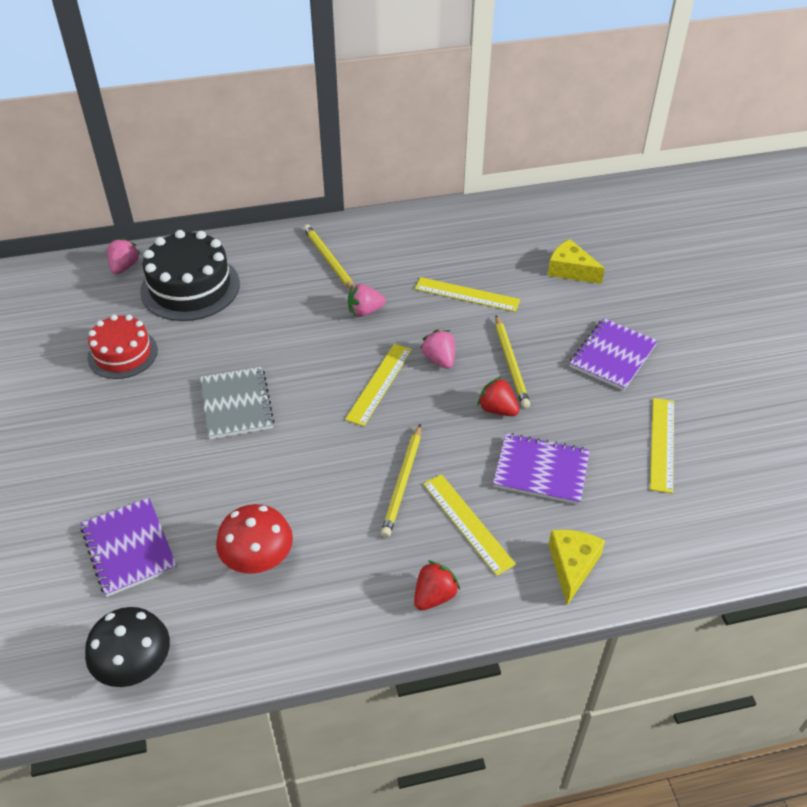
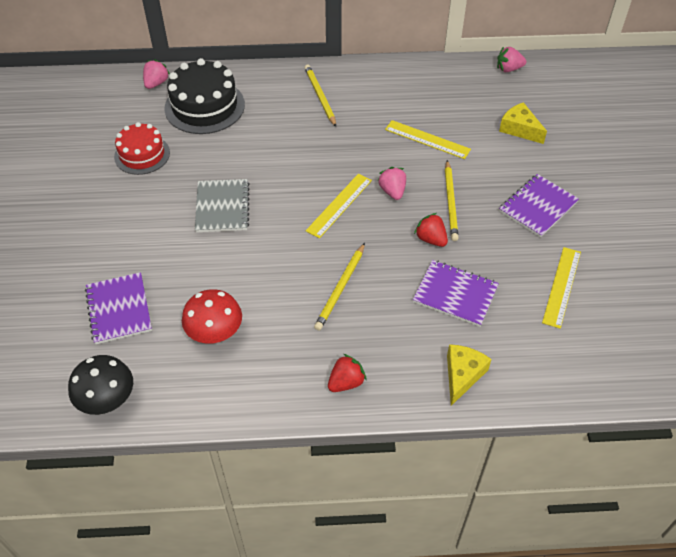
camera: 10 degrees right, 5 degrees up
pink strawberry [348,284,386,317] -> pink strawberry moved to [497,46,526,72]
yellow ruler [423,474,516,576] -> none

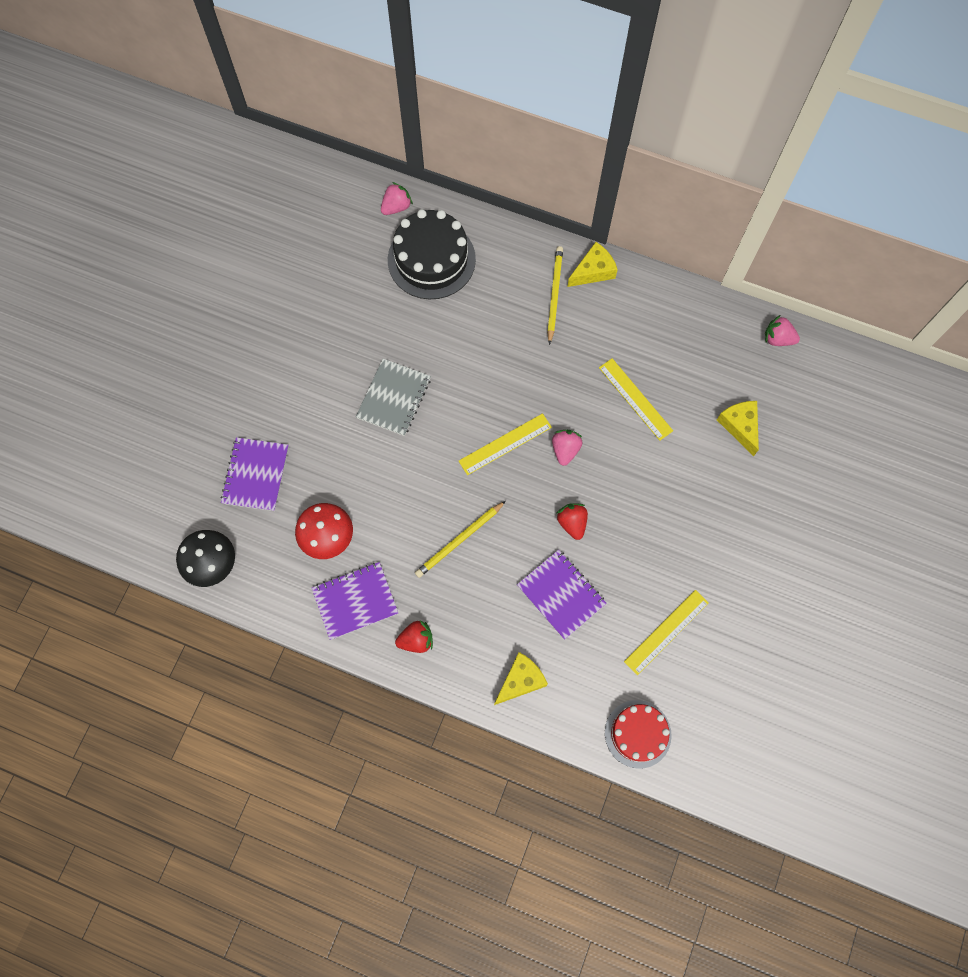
camera: 25 degrees right, 20 degrees up
red cake [114,122,170,175] -> red cake moved to [605,700,672,769]
yellow pencil [445,160,459,241] -> none
purple notebook [499,174,579,237] -> purple notebook moved to [312,562,398,640]
none -> yellow cheese [567,242,618,287]

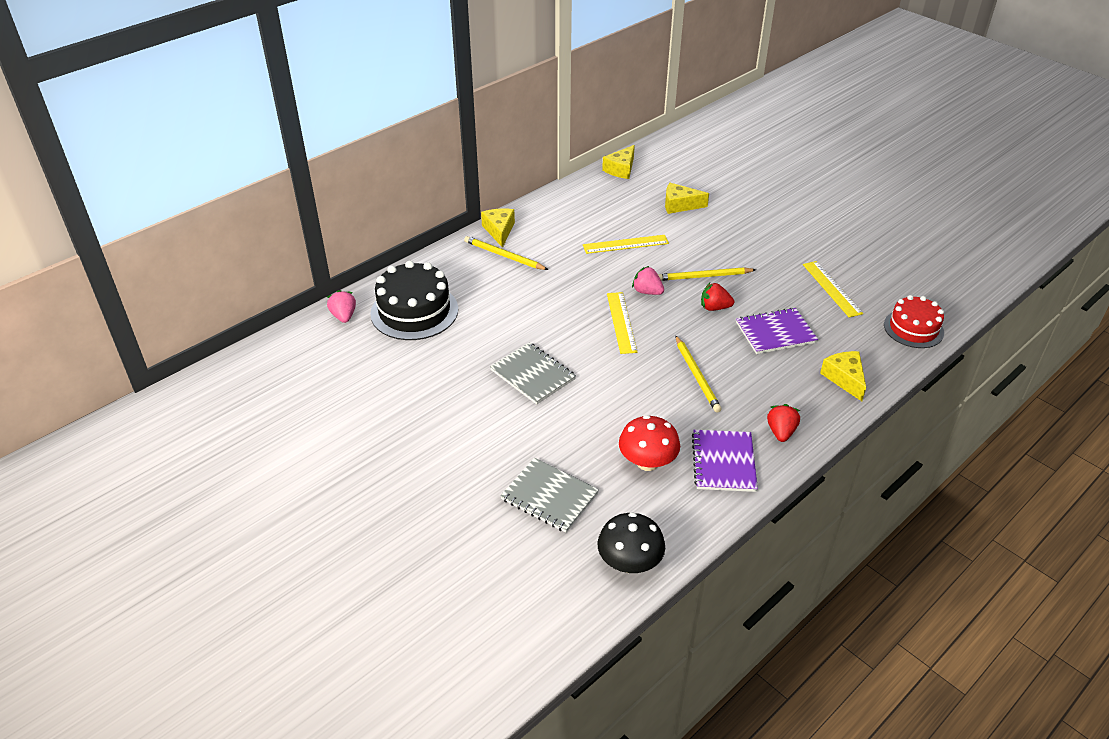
camera: 65 degrees left, 30 degrees down
purple notebook [221,437,289,511] -> grey notebook [500,458,599,533]
pink strawberry [765,315,800,346] -> yellow cheese [602,145,635,179]
none -> yellow pencil [658,267,756,281]

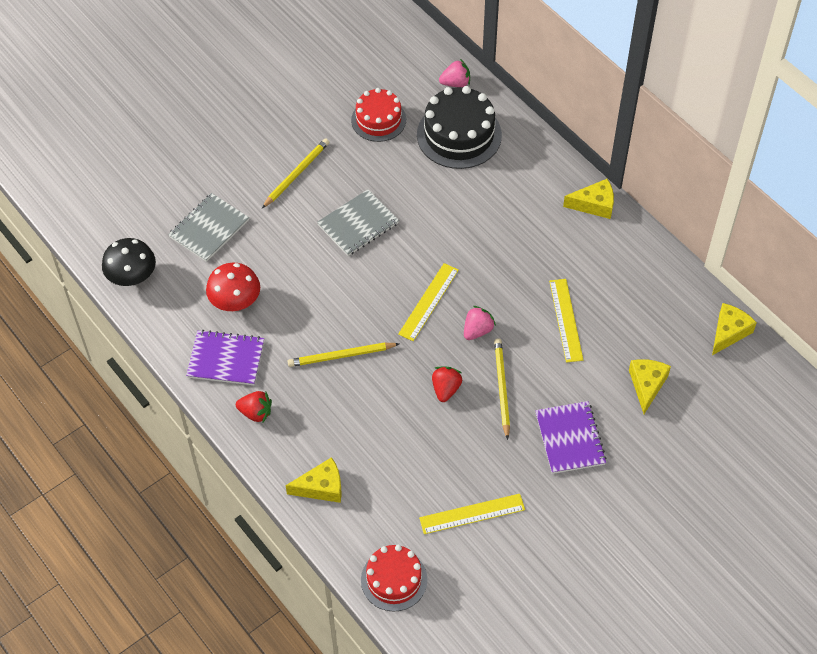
camera: 95 degrees right, 15 degrees up
yellow pencil [464,236,548,270] -> yellow pencil moved to [262,138,329,208]
yellow cheese [602,145,635,179] -> yellow cheese turned 90 degrees clockwise [712,303,757,355]
yellow ruler [607,292,637,354] -> yellow ruler turned 60 degrees counterclockwise [398,263,459,341]
purple notebook [736,308,818,354] -> purple notebook moved to [535,401,606,474]
none -> red cake [351,88,406,142]

